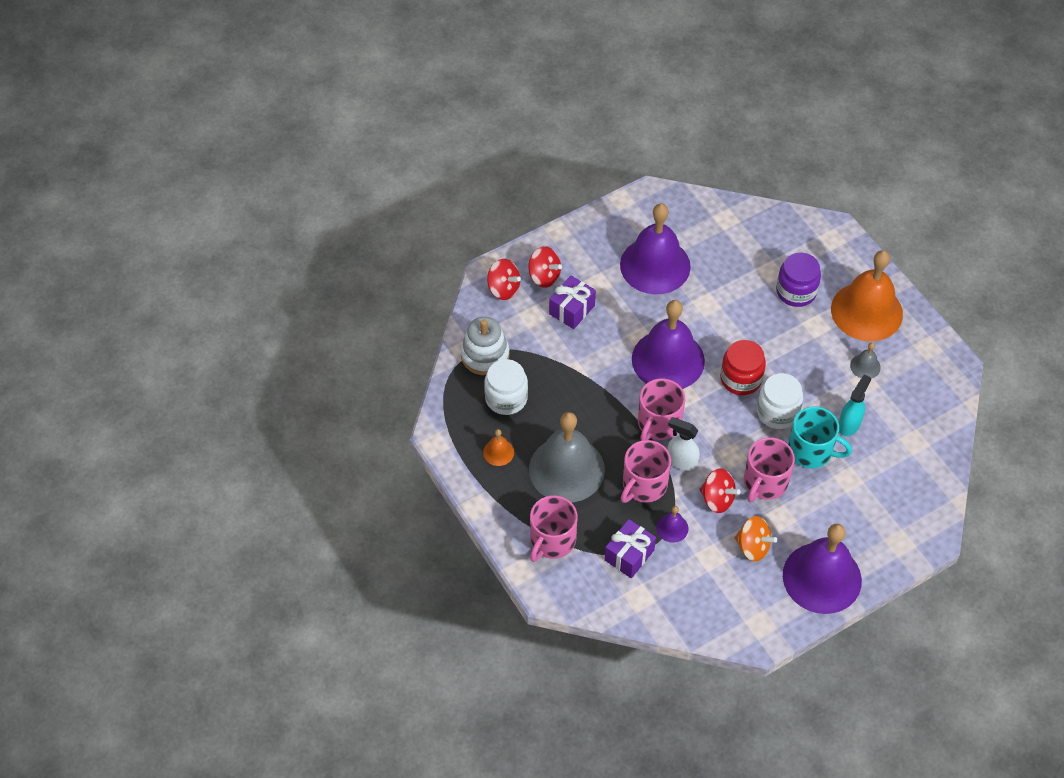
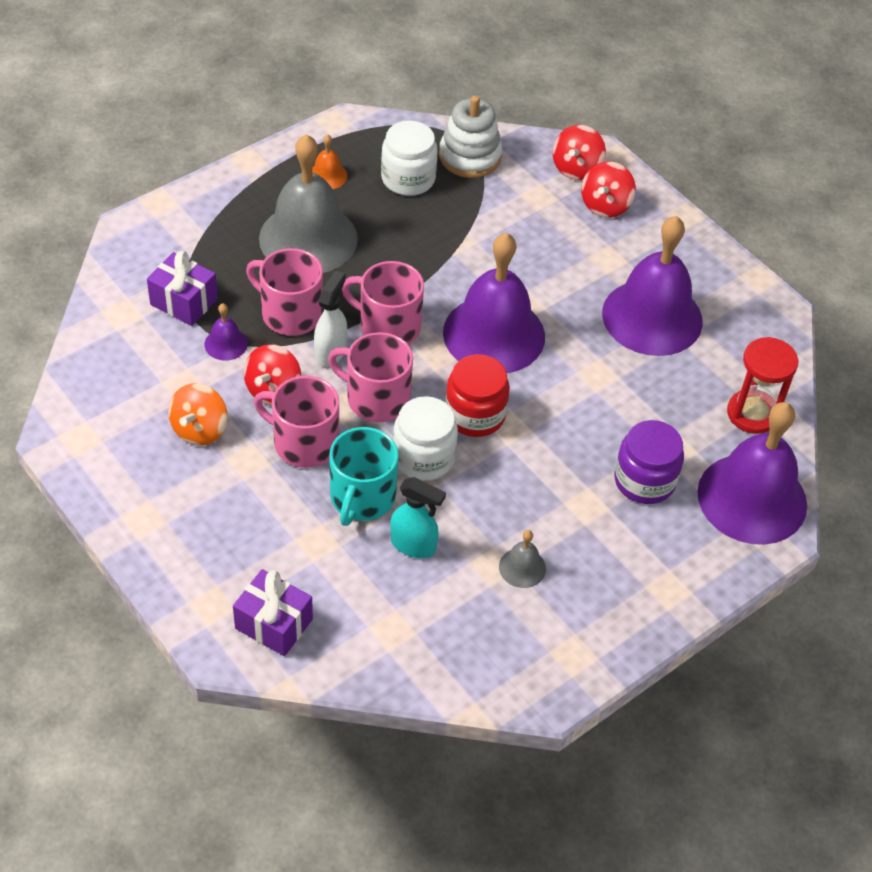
camera: 80 degrees right, 5 degrees down
pink mug [530,496,578,562] -> pink mug moved to [328,332,413,422]
purple gift [549,276,596,329] -> purple gift moved to [233,569,313,656]
purple bell [783,524,862,614] -> purple bell moved to [697,402,807,545]
orange bell [831,250,903,341] -> none
none -> red hourglass [727,337,798,434]

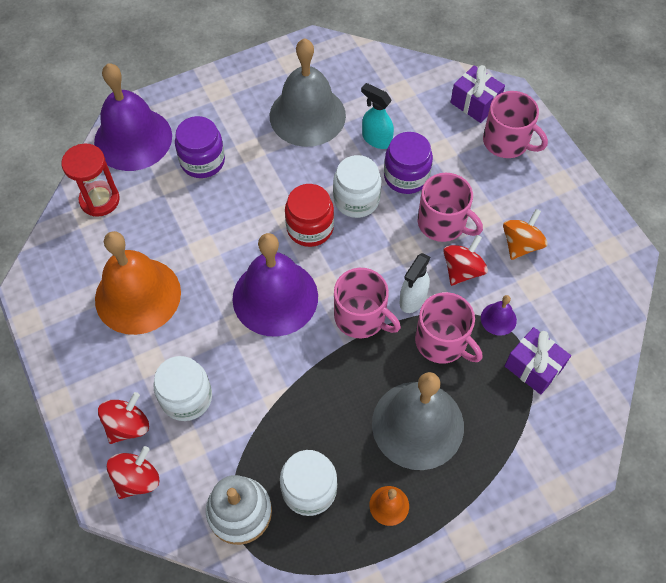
camera: 165 degrees left, 10 degrees up
pink mug [328,332,413,422] -> pink mug moved to [483,91,548,158]
turquoise mug [330,427,398,526] -> purple jar [384,132,433,194]
grey bell [499,530,546,588] -> grey bell [270,38,346,147], size x2.42
purple bell [602,216,703,356] -> orange bell [95,231,181,335]
none -> white jar [154,356,212,421]

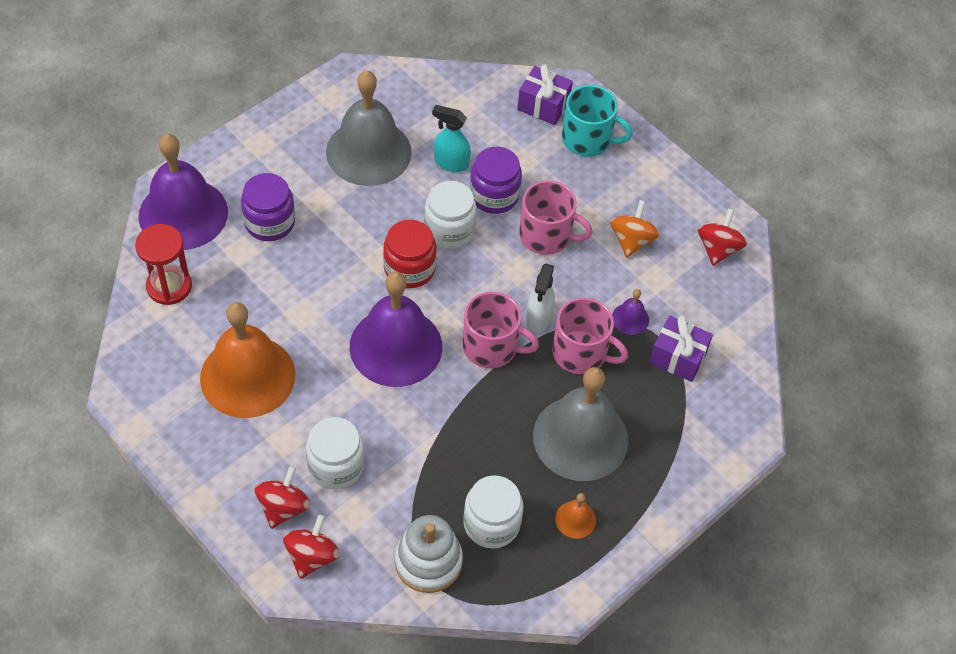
camera: 20 degrees left, 5 degrees down
red spinning top [443,235,488,286] -> red spinning top moved to [698,208,747,266]
pink mug [483,91,548,158] -> turquoise mug [562,85,633,157]

